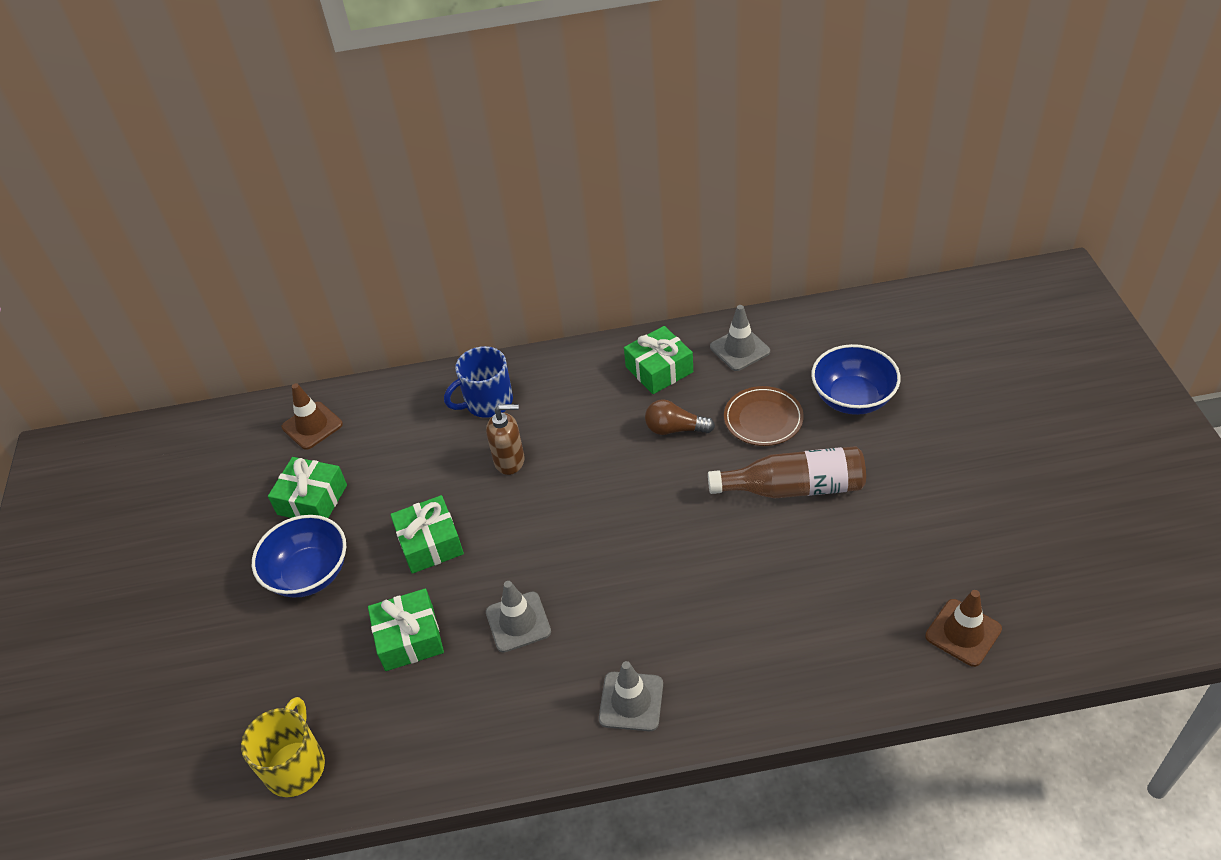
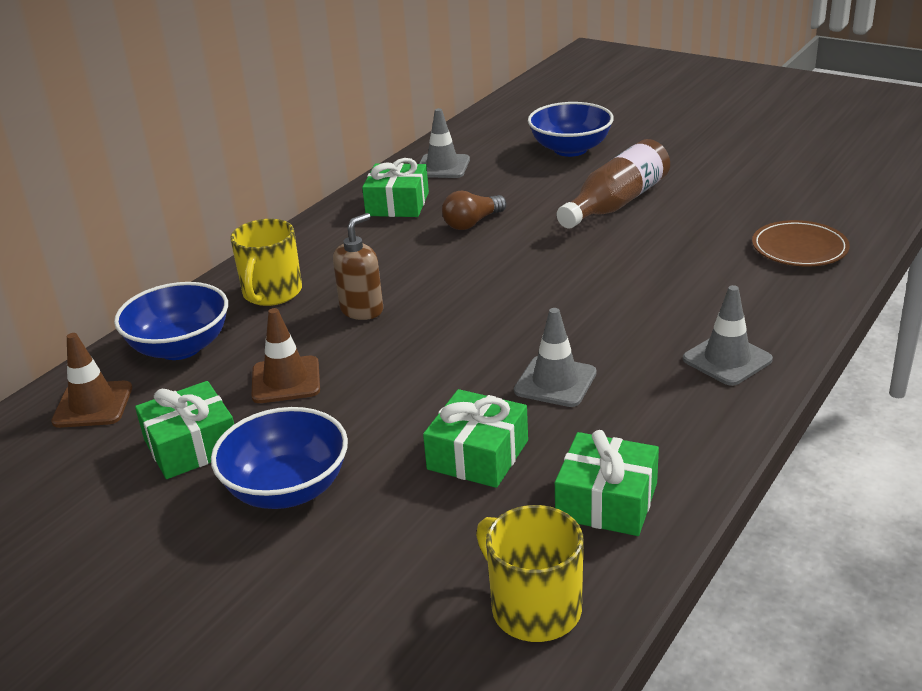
camera: 50 degrees left, 15 degrees down
green gift [390,495,464,574] -> green gift moved to [555,430,659,536]
blue mug [444,346,513,418] -> yellow mug [230,219,302,306]
brown plate [724,386,804,446] -> brown plate moved to [752,220,850,266]
brown traffic cone [925,590,1002,667] -> brown traffic cone moved to [252,308,320,403]
none -> blue bowl [114,282,228,360]

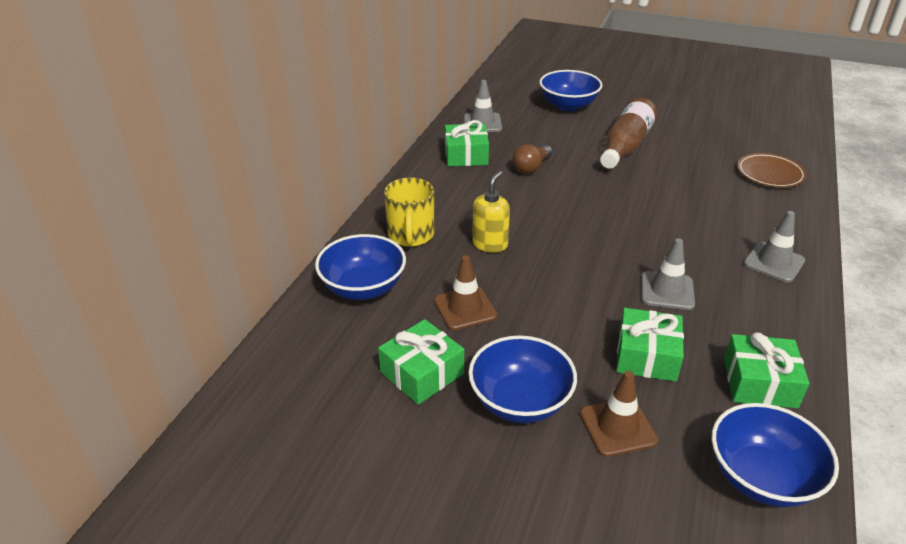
camera: 15 degrees left, 5 degrees up
brown traffic cone [51,333,132,428] -> brown traffic cone moved to [580,371,658,457]
brown soap dispenser [333,213,383,320] -> yellow soap dispenser [472,171,510,253]
yellow mug [476,505,584,642] -> blue bowl [712,403,839,507]

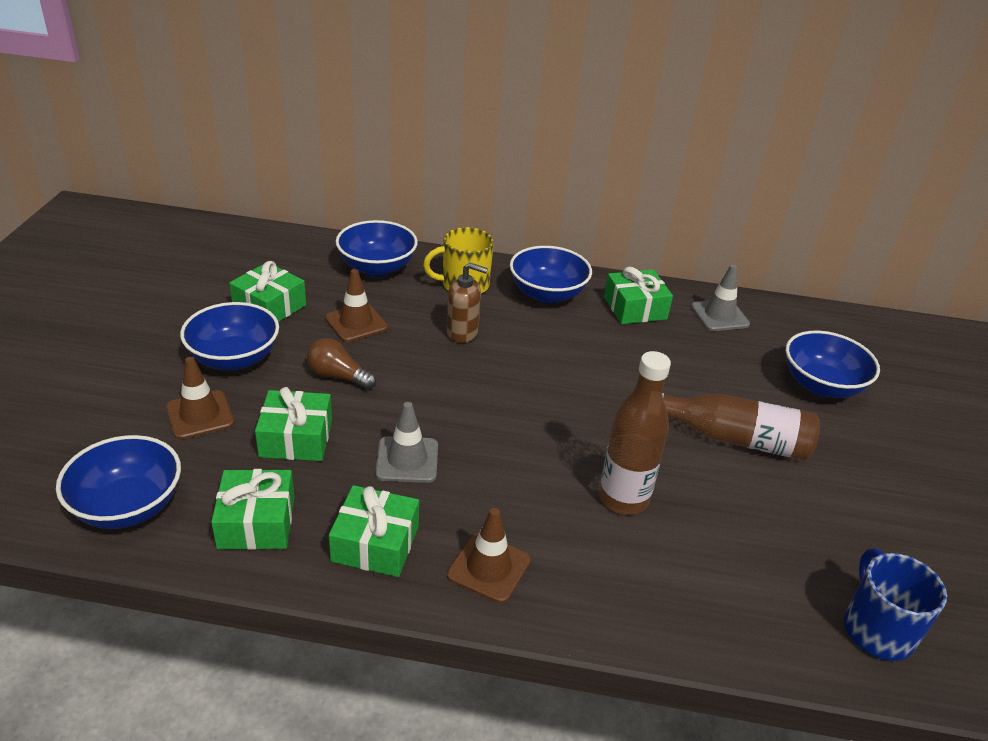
camera: 75 degrees right, 0 degrees up
yellow soap dispenser [472,171,510,253] -> brown soap dispenser [447,262,488,343]
brown light bulb [513,144,552,174] -> brown light bulb moved to [307,338,376,390]
brown plate [737,153,807,188] -> none
grey traffic cone [743,211,805,282] -> brown traffic cone [447,508,531,603]
none -> green gift [329,485,419,577]
none -> blue bowl [510,246,592,304]
none -> brown bottle [599,351,671,515]
none -> blue mug [844,548,947,661]

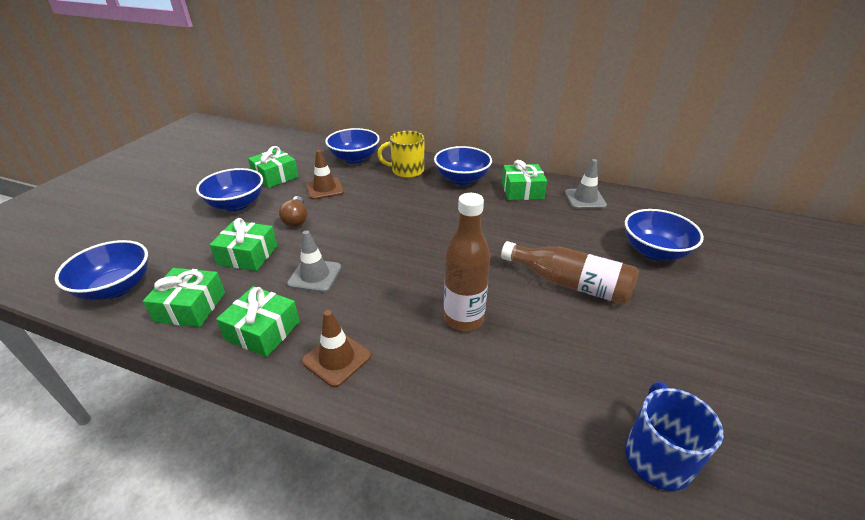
camera: 15 degrees right, 0 degrees up
brown traffic cone [166,357,234,440] -> none
brown light bulb [307,338,376,390] -> brown light bulb turned 135 degrees counterclockwise [279,196,307,227]
brown soap dispenser [447,262,488,343] -> none

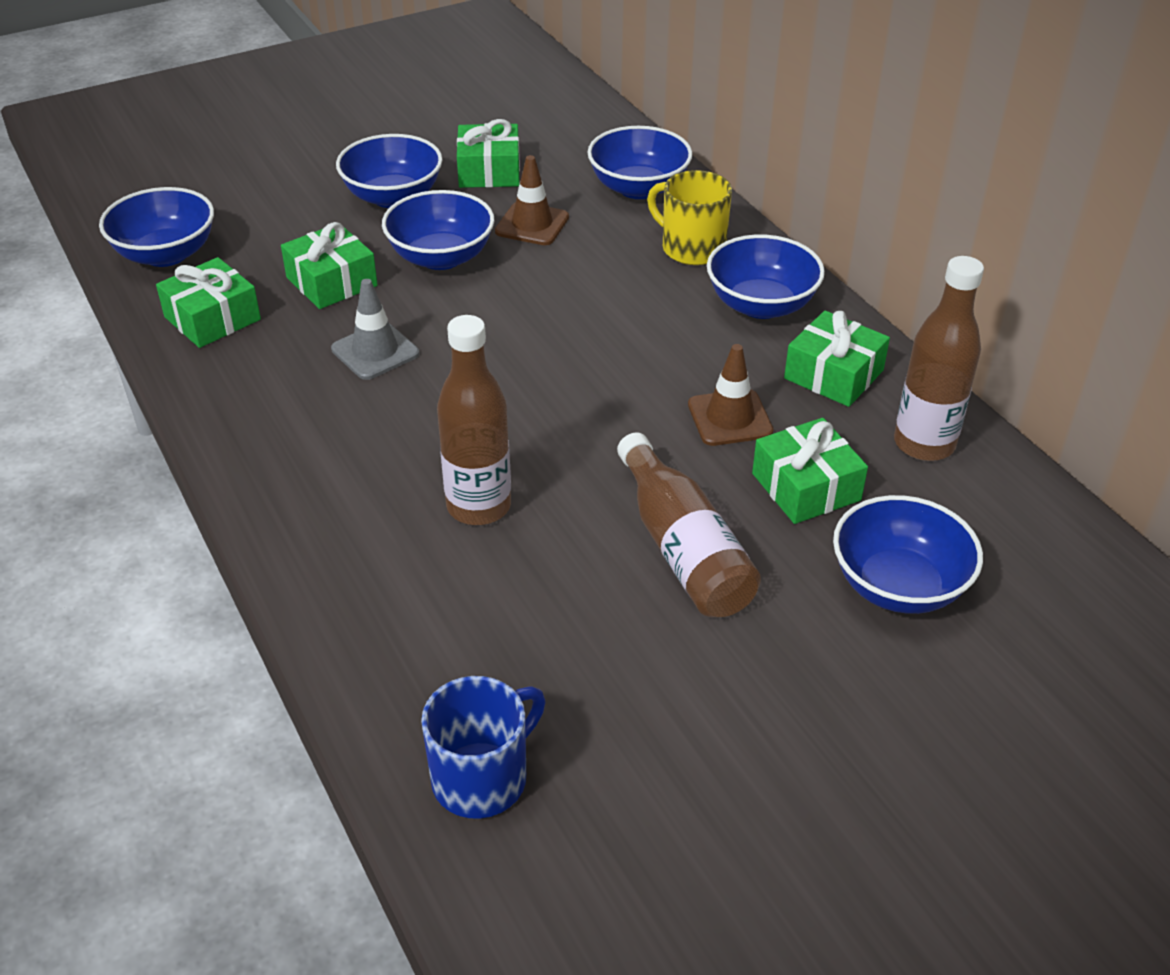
camera: 40 degrees right, 5 degrees up
green gift [216,286,300,357] -> green gift moved to [752,418,868,524]
brown light bulb [279,196,307,227] -> blue bowl [382,190,494,270]
brown traffic cone [302,310,371,387] -> brown traffic cone moved to [688,344,773,446]
grey traffic cone [565,159,607,209] -> brown bottle [894,256,984,461]

